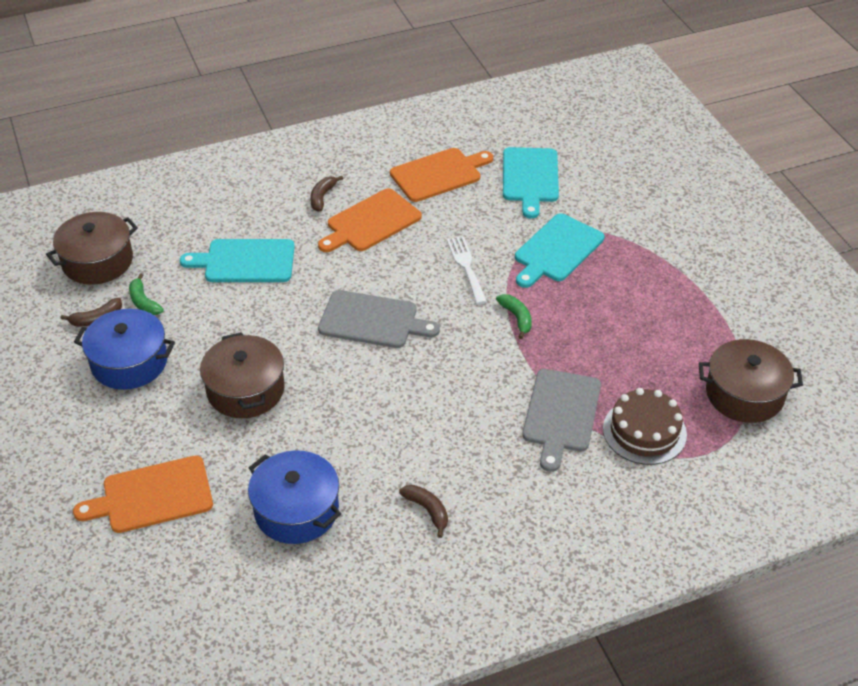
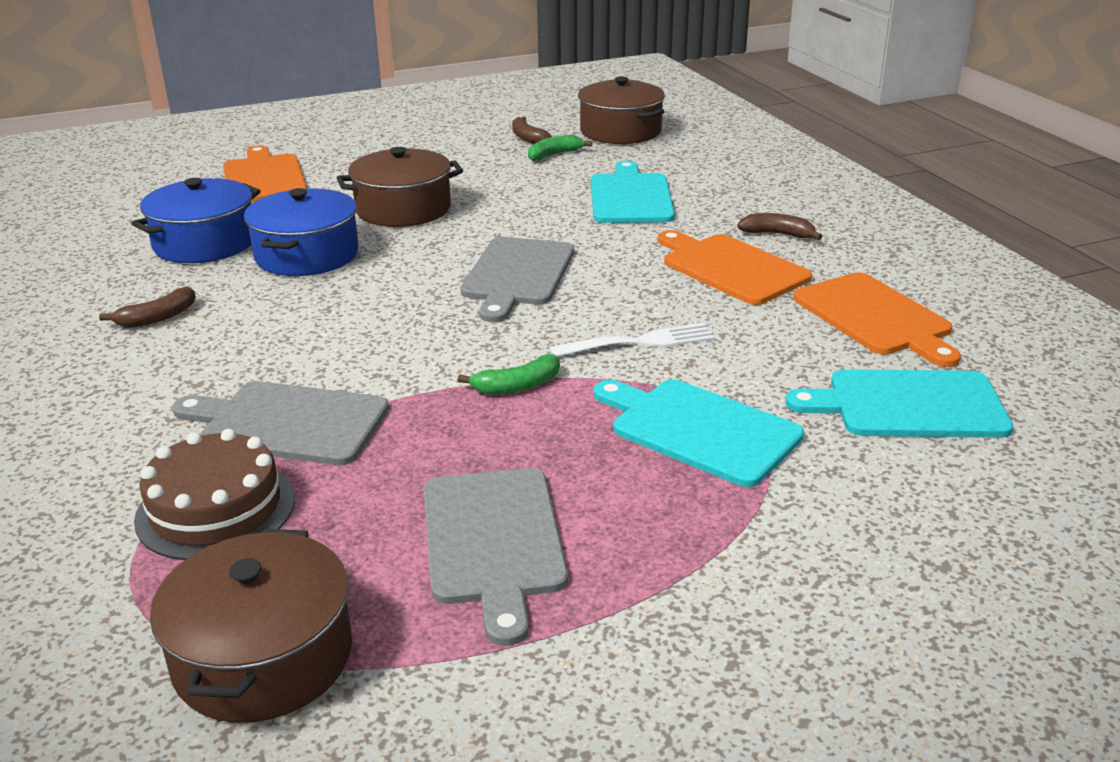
camera: 90 degrees right, 15 degrees down
blue pot [74,309,175,390] -> blue pot moved to [244,188,359,276]
none -> grey cutting board [423,468,568,646]

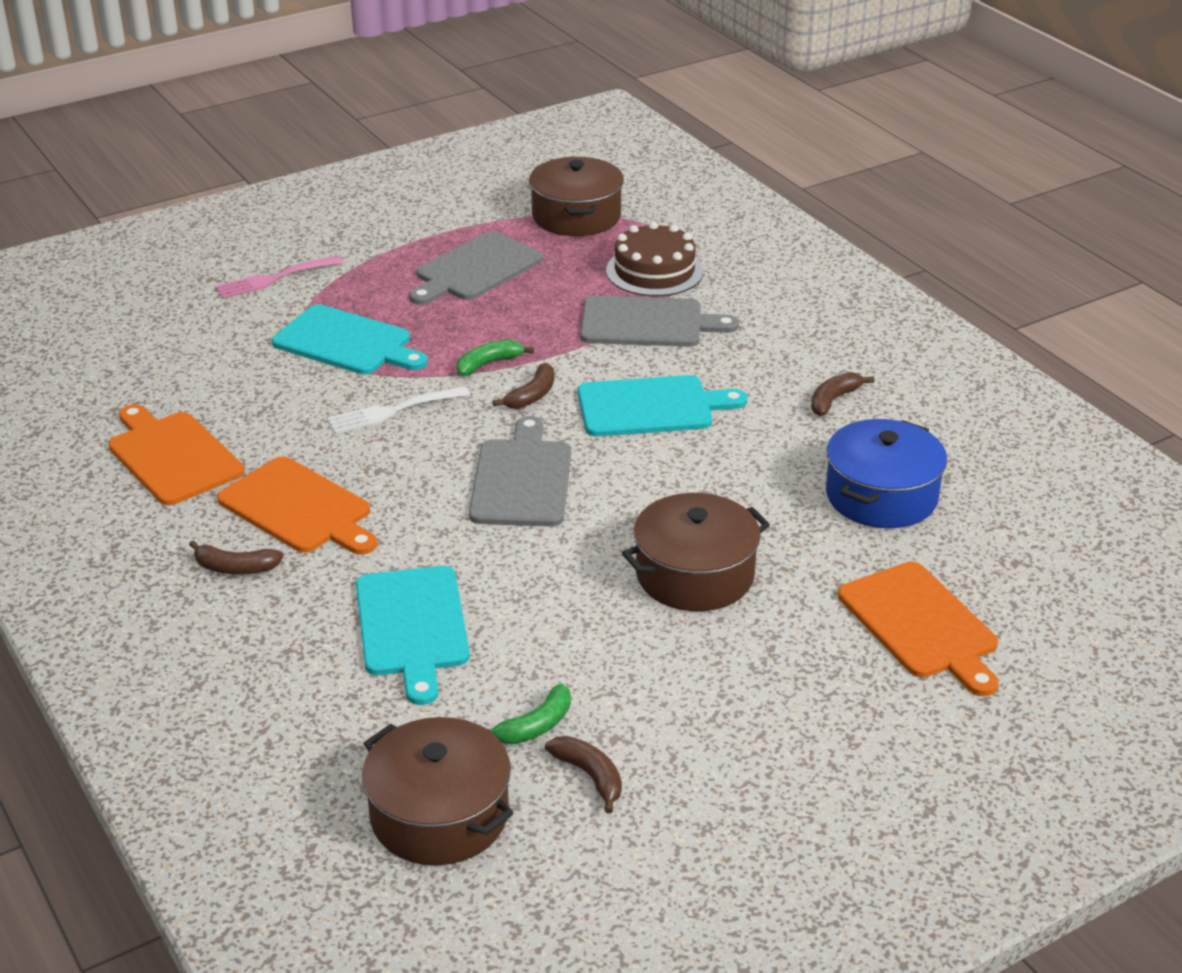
camera: 170 degrees right, 5 degrees up
blue pot [244,188,359,276] -> none
grey cutting board [423,468,568,646] -> grey cutting board turned 120 degrees counterclockwise [409,231,543,305]
turquoise cutting board [785,369,1013,438] -> turquoise cutting board moved to [578,375,747,437]
none -> pink fork [215,255,344,299]
none -> brown banana [493,363,554,409]

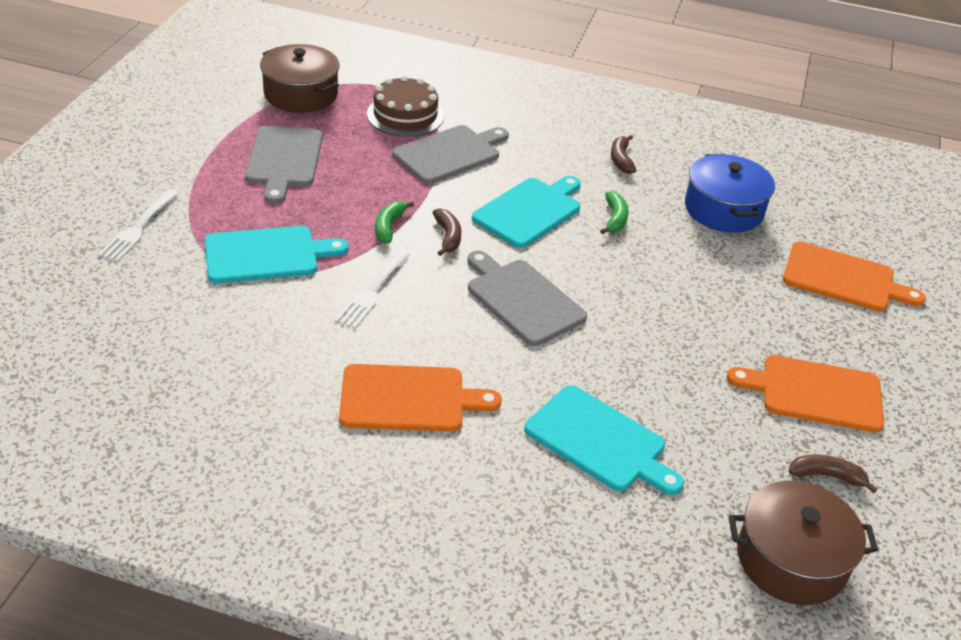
camera: 45 degrees left, 5 degrees up
orange cutting board [109,404,244,505] -> orange cutting board moved to [727,355,884,433]
brown banana [189,540,283,575] -> none
pink fork [215,255,344,299] -> white fork [98,189,179,262]
green banana [487,684,571,744] -> green banana moved to [600,191,629,234]
brown pot [622,493,770,611] -> none

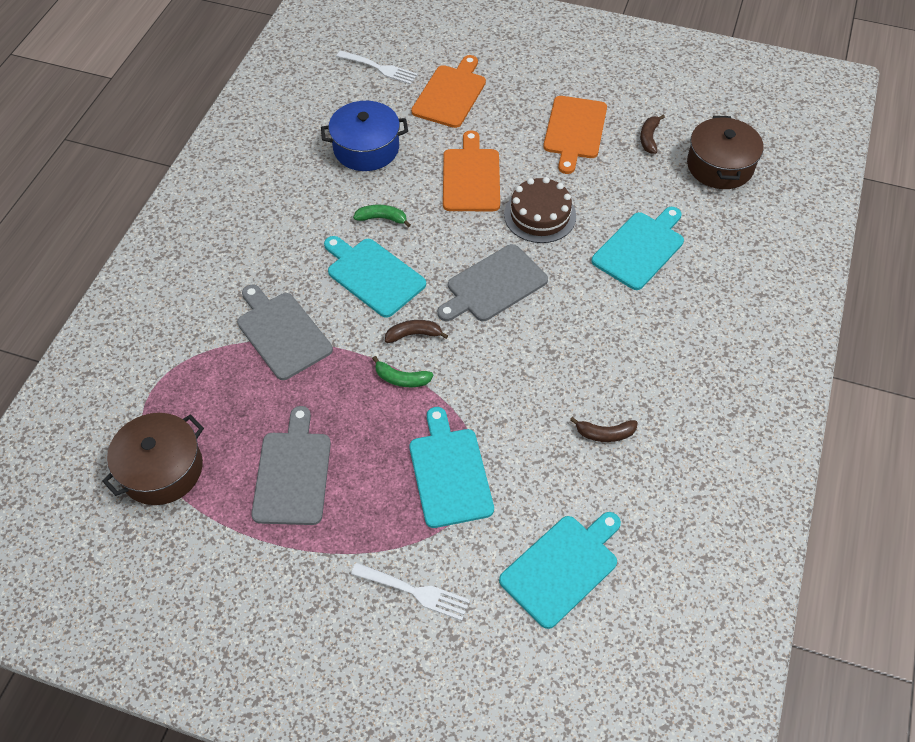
camera: 85 degrees left, 15 degrees up
grey cutting board [245,126,322,204] -> grey cutting board turned 90 degrees counterclockwise [251,406,331,525]
white fork [334,250,410,329] -> white fork moved to [336,51,418,85]
orange cutting board [339,364,502,432] -> orange cutting board moved to [443,130,500,211]
brown cake [367,75,444,137] -> brown cake moved to [504,177,576,243]
brown banana [611,135,636,174] -> brown banana moved to [570,417,637,442]
none -> turquoise cutting board [499,512,621,629]

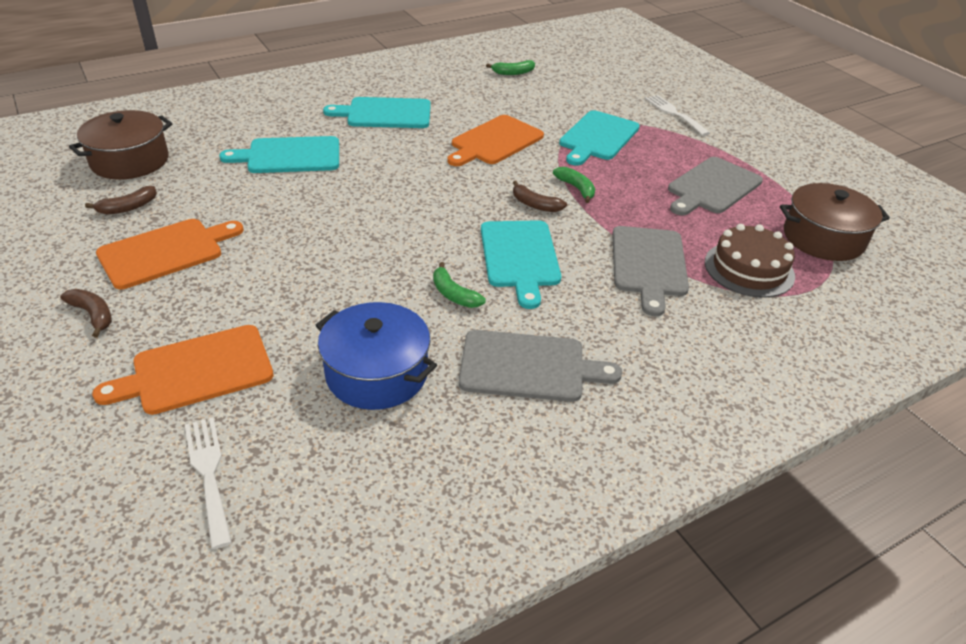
camera: 140 degrees left, 15 degrees down
grey cutting board [437,244,548,321] -> grey cutting board moved to [459,330,622,402]
orange cutting board [443,130,500,211] -> orange cutting board moved to [447,115,544,166]
turquoise cutting board [499,512,621,629] -> turquoise cutting board moved to [323,97,431,128]
brown cake [504,177,576,243] -> brown cake moved to [705,224,795,298]
brown banana [570,417,637,442] -> brown banana moved to [60,289,112,338]
none -> green banana [486,60,535,75]

